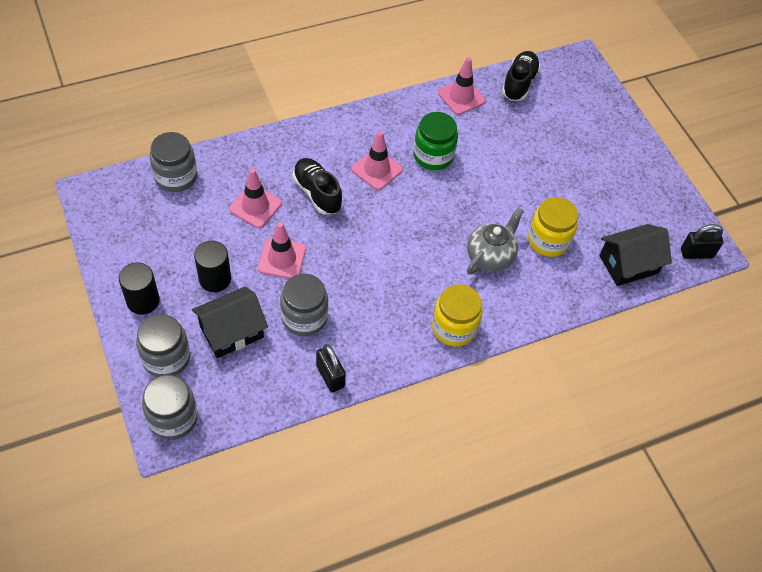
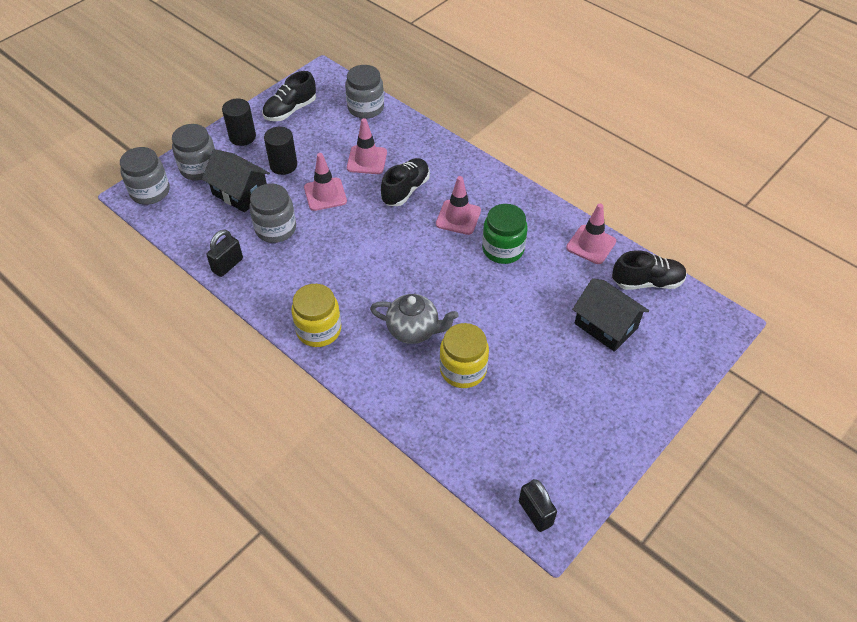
camera: 70 degrees right, 5 degrees down
black house [599,224,672,286] -> black house moved to [572,278,649,352]
none -> black shoe [262,71,316,121]

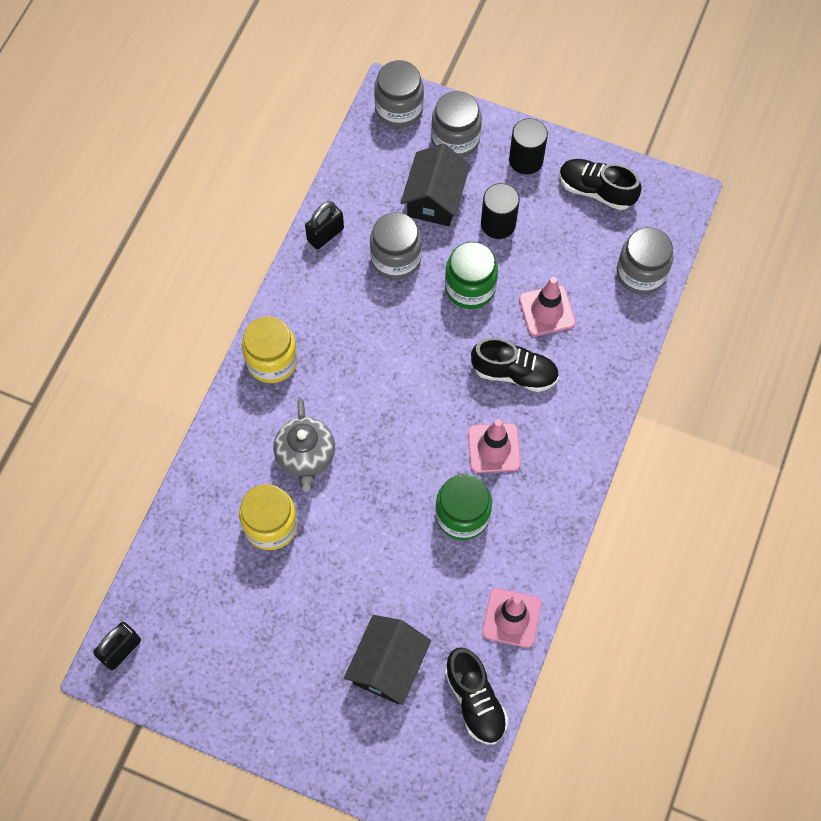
camera: 70 degrees right, 15 degrees up
black padlock [206,229,243,277] -> black padlock turned 60 degrees counterclockwise [305,201,344,249]
pink traffic cone [304,153,347,211] -> green jar [445,242,498,309]

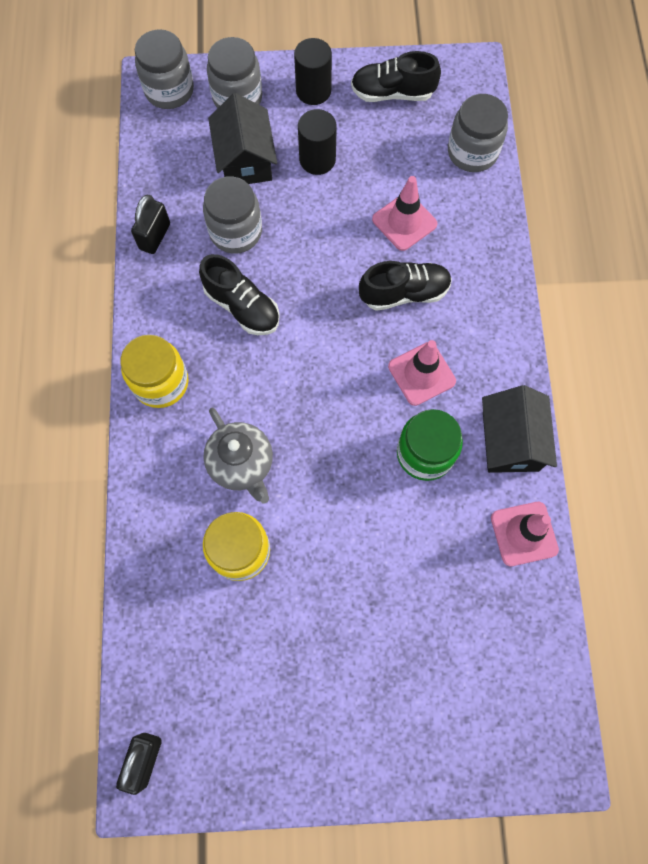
camera: 25 degrees left, 5 degrees up
black house [344,615,431,705] -> black house moved to [482,385,557,473]
green jar [445,242,498,309] -> none
black shoe [445,647,508,745] -> black shoe moved to [199,254,280,335]

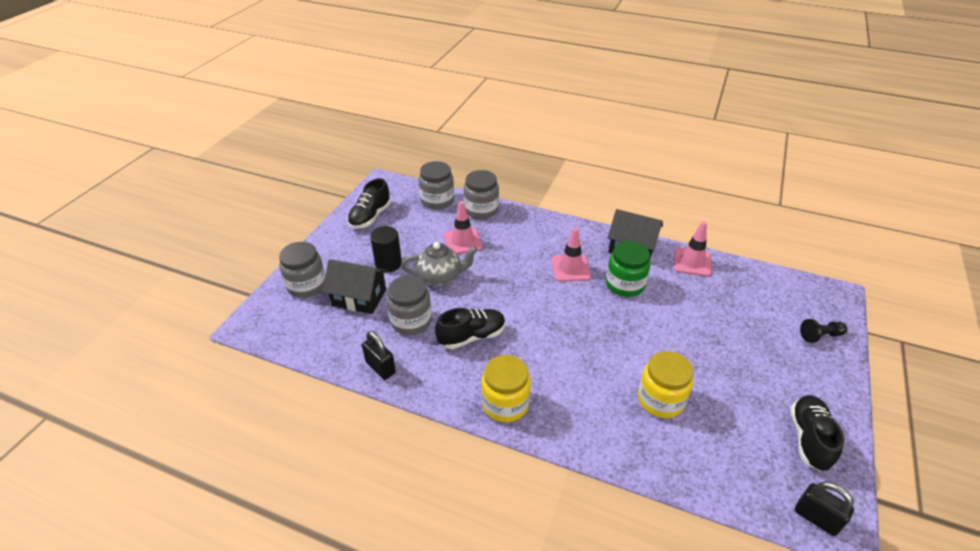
camera: 65 degrees left, 30 degrees down
grey jar [135,29,194,109] -> grey jar moved to [464,170,499,219]
grey teapot [203,408,273,503] -> grey teapot moved to [401,242,478,286]
black cylinder [294,38,332,105] -> none
black shoe [359,261,452,311] -> black shoe moved to [790,395,844,471]
none -> black pawn [800,319,847,343]

